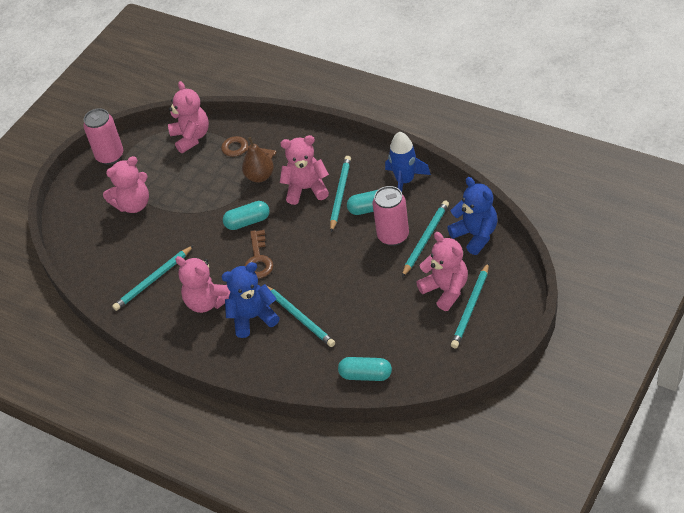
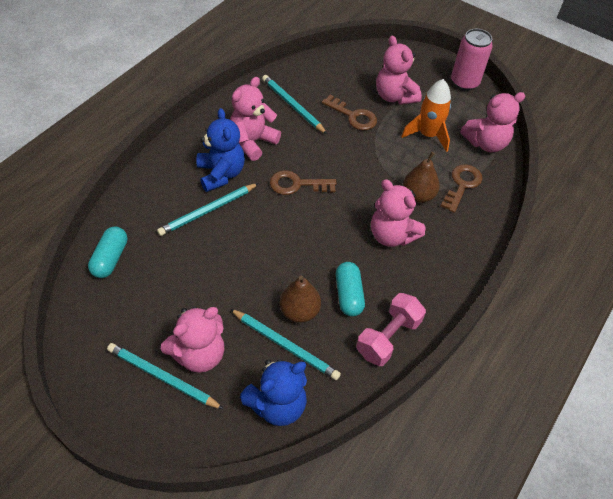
camera: 85 degrees right, 5 degrees up
turquoise capsule [223,201,270,230] -> none
pink teddy bear [280,135,329,205] -> pink teddy bear turned 135 degrees clockwise [371,179,425,247]
turquoise pencil [330,156,351,232] -> none
pink can [372,186,409,246] -> brown pear [280,275,321,323]
blue rocket [385,132,431,192] -> pink dumbbell [356,293,426,366]
none -> brown key [322,94,377,130]
none -> orange rocket [401,79,451,152]

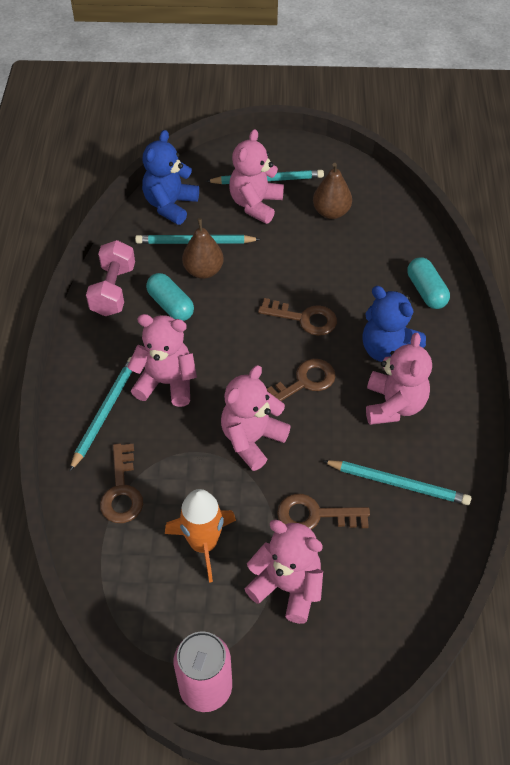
camera: 150 degrees right, 0 degrees up
turquoise capsule [88,226,127,278] -> turquoise capsule moved to [408,257,450,309]
turquoise pencil [157,183,259,236] -> turquoise pencil moved to [69,357,132,472]
brown pear [403,152,440,203] -> brown pear moved to [313,163,352,219]
pink teddy bear [460,92,525,152] -> pink teddy bear moved to [221,365,291,471]
none -> brown key [258,298,337,336]

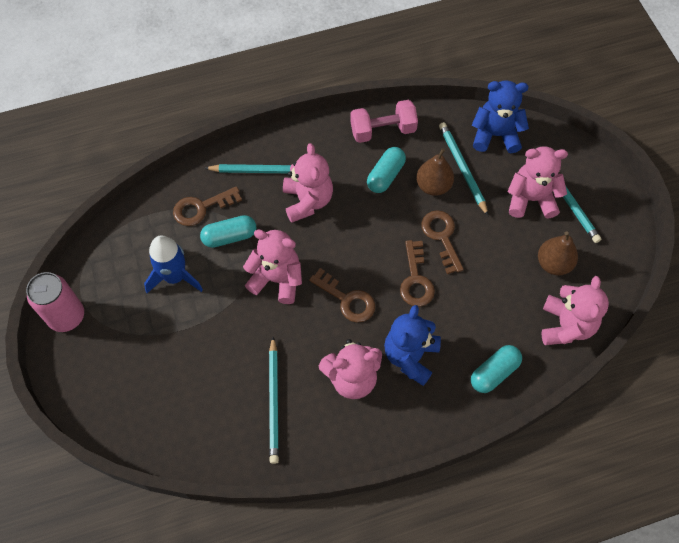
camera: 70 degrees right, 10 degrees up
orange rocket [165,489,236,583] -> blue rocket [144,235,203,293]
pink teddy bear [244,520,323,624] -> pink teddy bear moved to [542,276,609,345]
brown key [277,494,370,530] -> brown key moved to [421,210,464,274]
none -> turquoise capsule [200,215,256,248]

